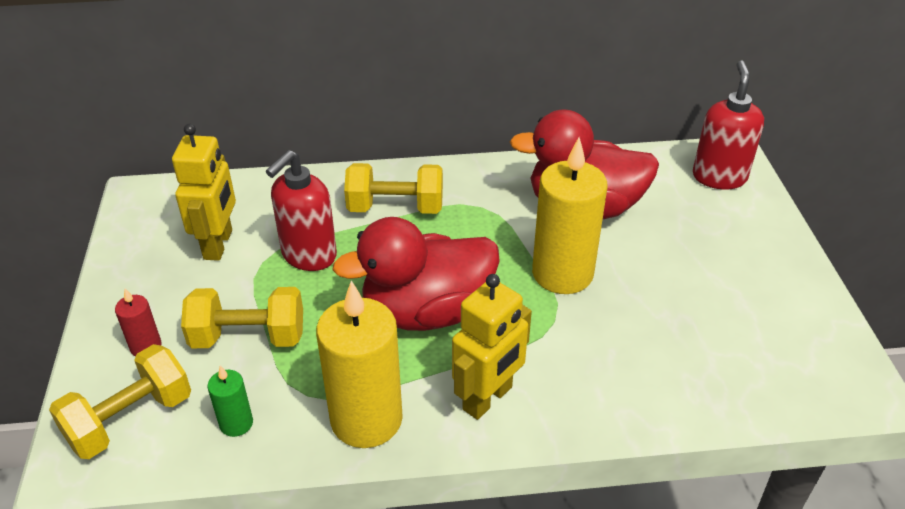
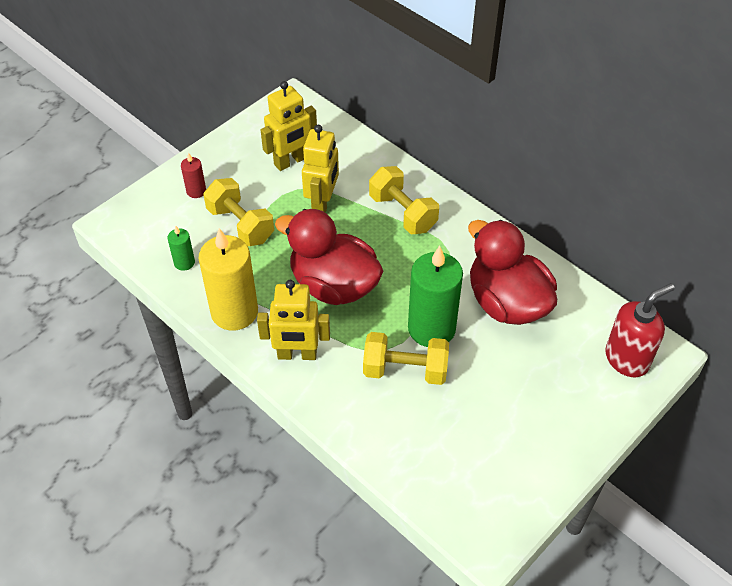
camera: 50 degrees right, 10 degrees up
yellow dumbbell [49,344,191,459] -> yellow dumbbell moved to [363,332,449,385]
red soap dispenser [266,150,337,271] -> yellow robot [302,125,339,213]
yellow candle [532,137,608,294] -> green candle [408,245,463,347]

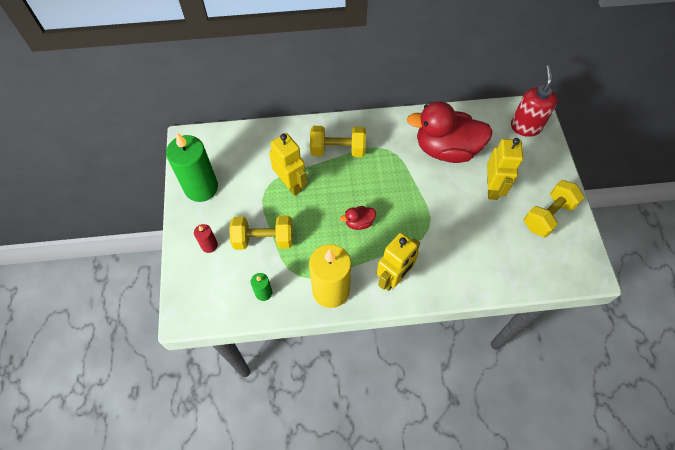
camera: 50 degrees left, 10 degrees up
yellow robot [261,81,317,171] -> yellow robot moved to [487,138,523,200]
red duck [275,209,383,305] -> red duck [340,206,376,230], size x0.42
yellow dumbbell [363,332,449,385] -> yellow dumbbell moved to [524,180,585,237]
green candle [408,245,463,347] -> green candle moved to [166,132,218,202]

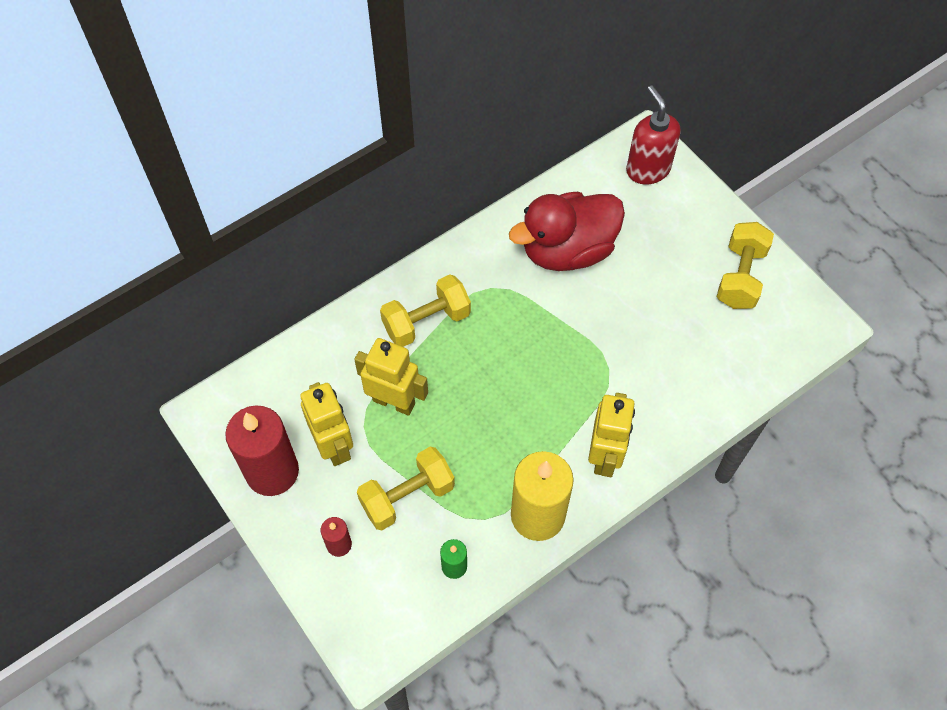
camera: 30 degrees left, 0 degrees up
green candle [166,132,218,202] -> red candle [225,405,299,496]
red duck [340,206,376,230] -> none
yellow robot [487,138,523,200] -> yellow robot moved to [300,382,353,466]

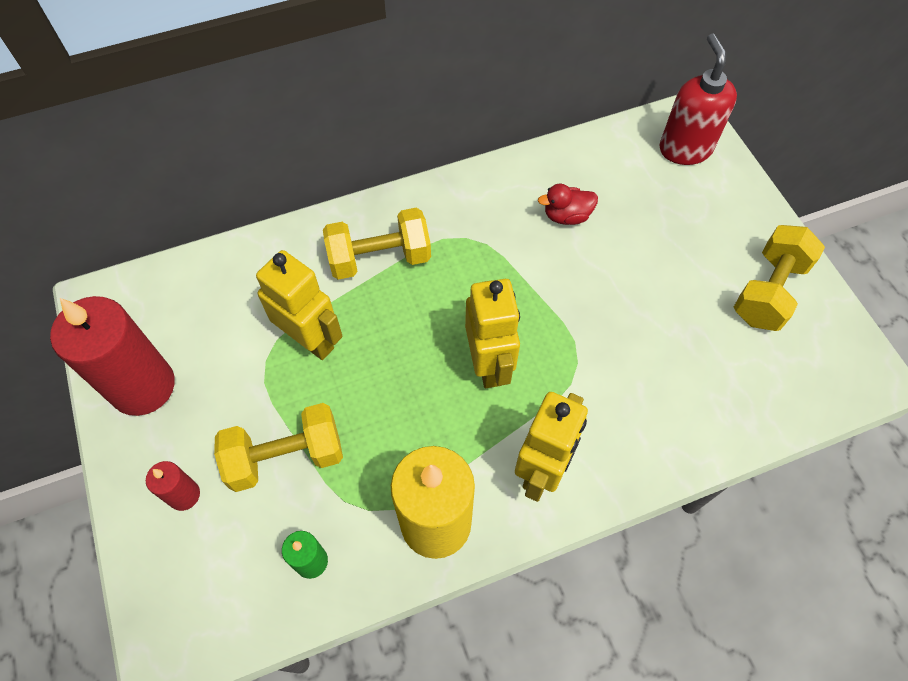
camera: 15 degrees right, 0 degrees up
yellow robot [300,382,353,466] -> yellow robot moved to [465,279,520,388]
red duck [509,192,625,271] -> red duck [538,184,598,225], size x0.42

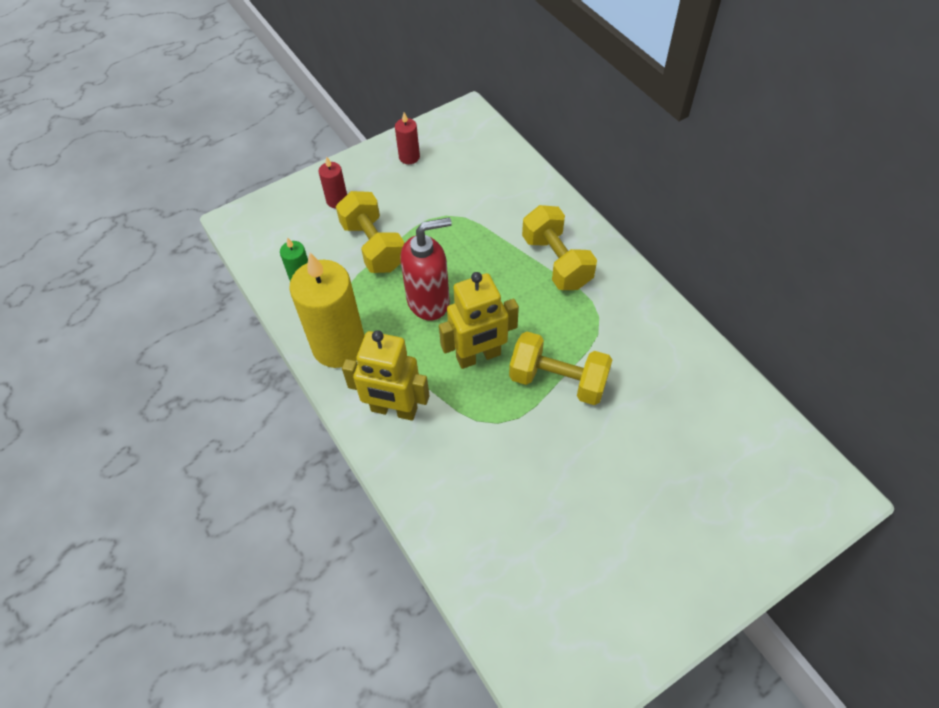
camera: 80 degrees right, 5 degrees down
red candle [50,296,175,416] -> red candle [395,112,420,164], size x0.46
yellow robot [256,250,343,360] -> none
red duck [538,184,598,225] -> none
red soap dispenser [660,33,737,165] -> red soap dispenser moved to [400,217,452,321]
yellow dumbbell [734,225,825,331] -> yellow dumbbell moved to [509,332,612,405]

